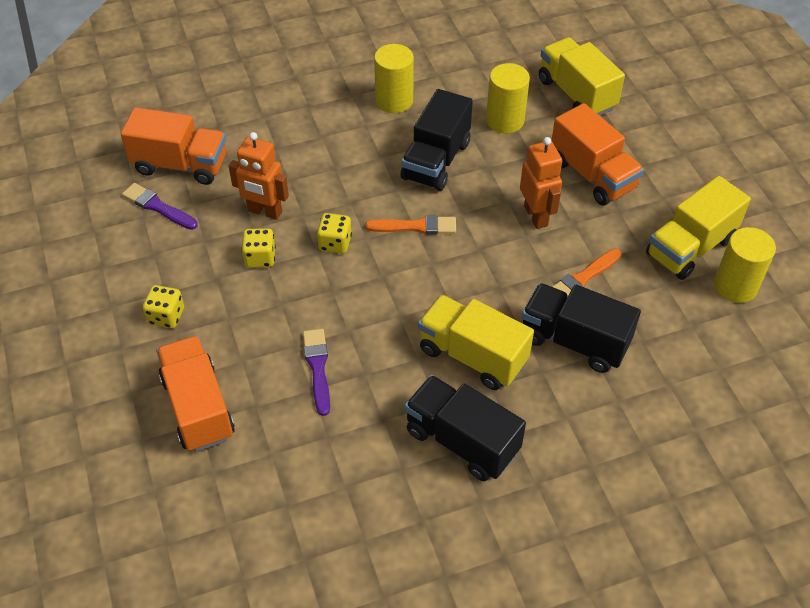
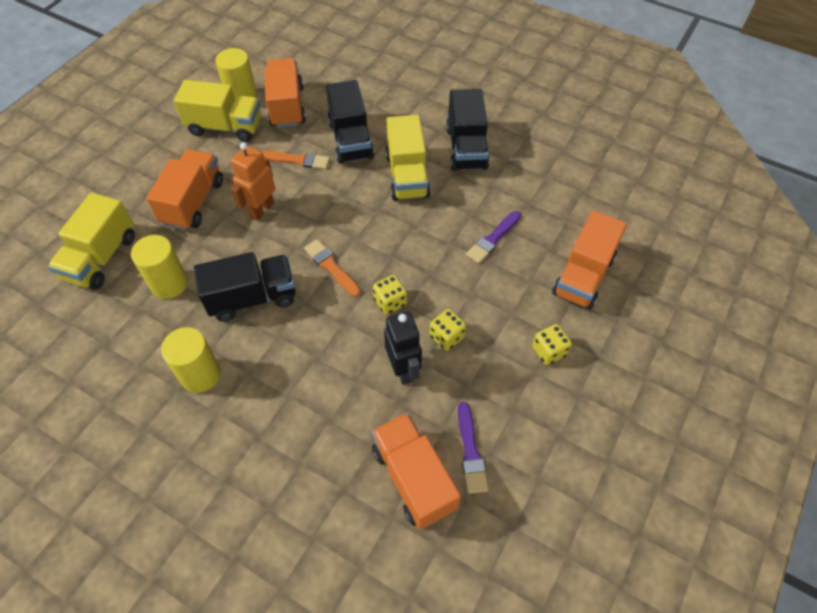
camera: 130 degrees left, 5 degrees up
orange robot [229,132,289,220] -> black robot [384,311,422,385]
none -> orange truck [265,58,306,128]

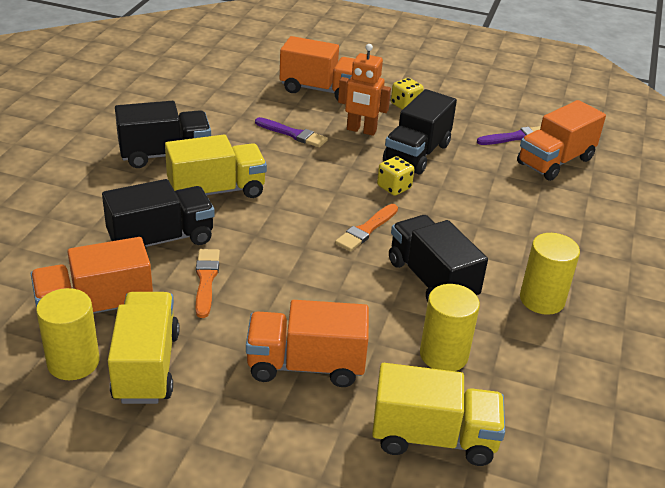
camera: 105 degrees left, 20 degrees down
orange robot [231,142,275,221] -> orange robot moved to [338,44,391,136]
black robot [384,311,422,385] -> none
yellow dice [429,309,466,351] -> black truck [383,89,457,174]

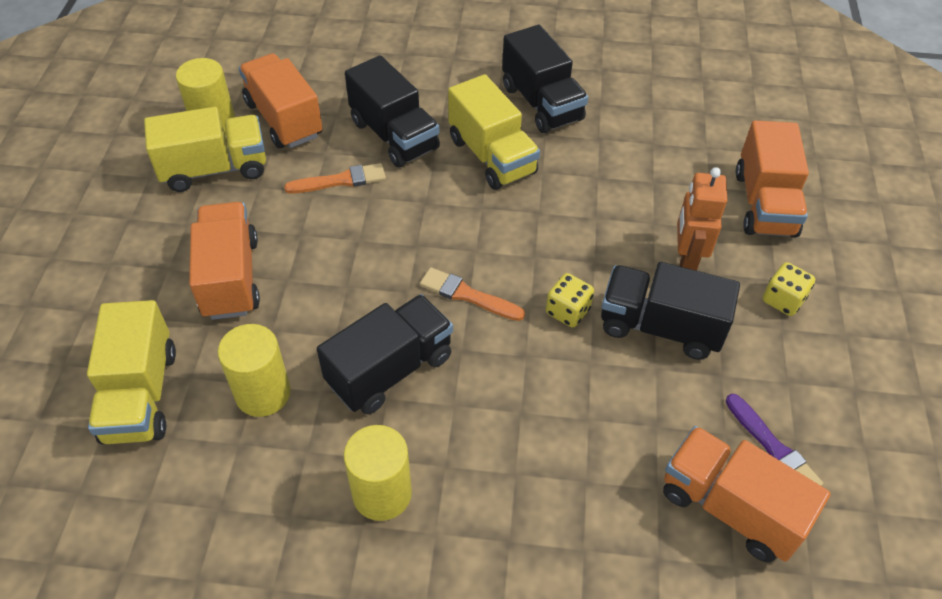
camera: 80 degrees right, 15 degrees up
purple brush [255,117,328,148] -> none

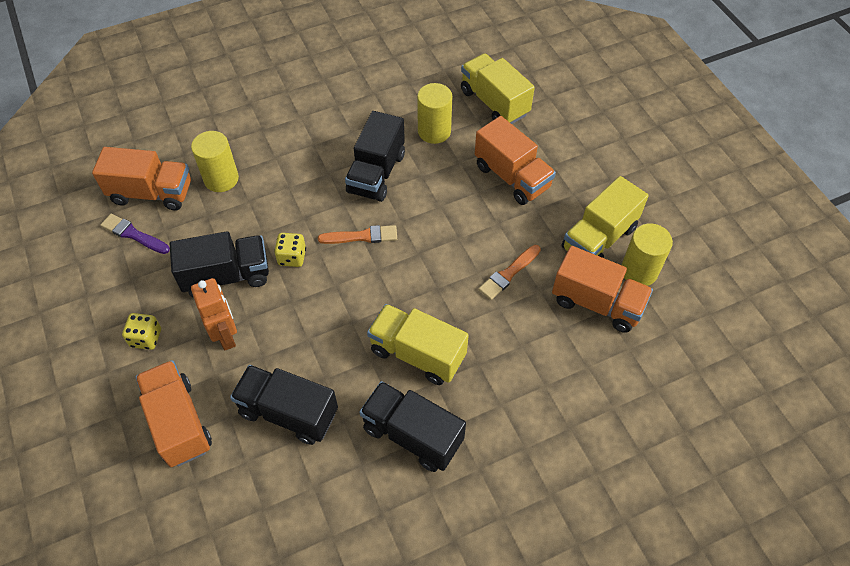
camera: 150 degrees right, 5 degrees up
yellow cylinder [344,425,412,521] -> yellow cylinder moved to [191,131,239,192]
black truck [345,55,440,167] -> black truck moved to [230,365,338,445]

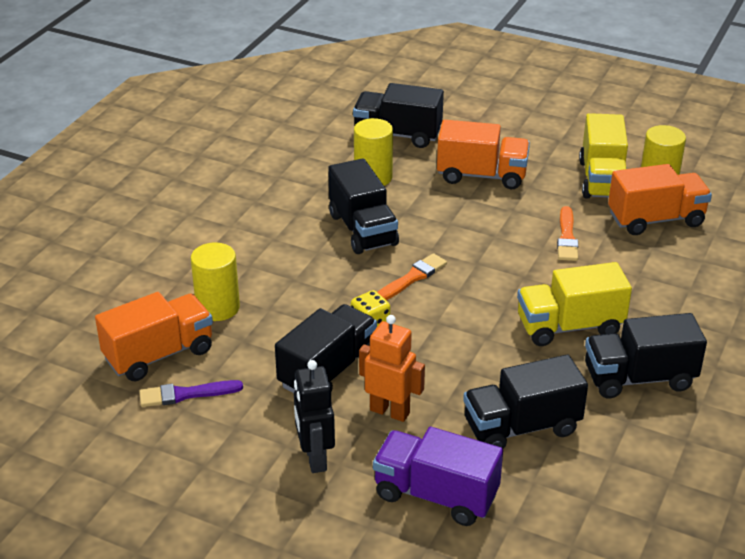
camera: 40 degrees left, 20 degrees down
yellow dice [122,313,161,350] -> black robot [294,360,335,473]
orange truck [135,360,212,467] -> purple truck [373,427,503,526]
yellow truck [461,53,535,124] -> black truck [353,83,444,148]

